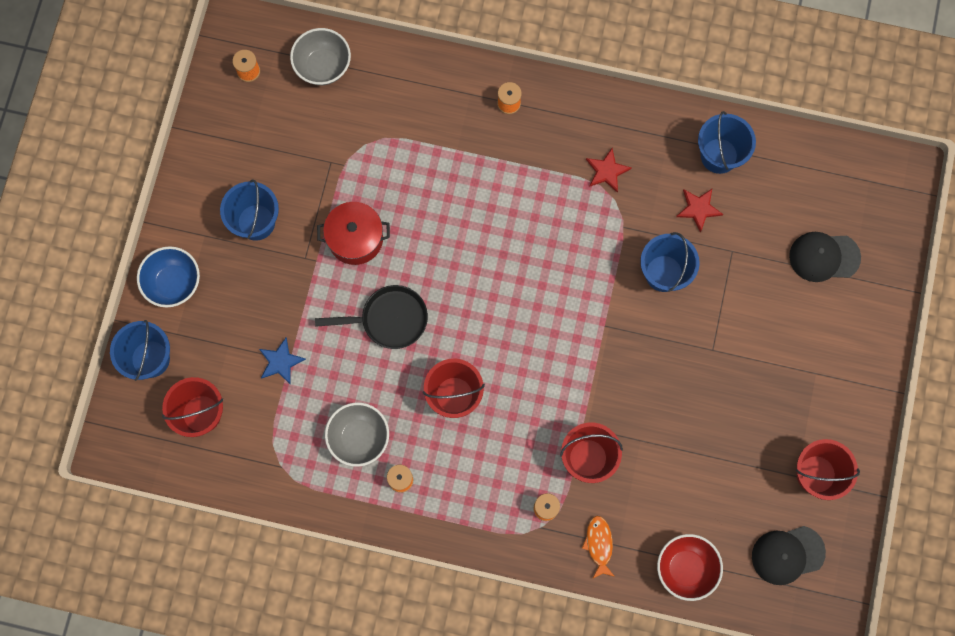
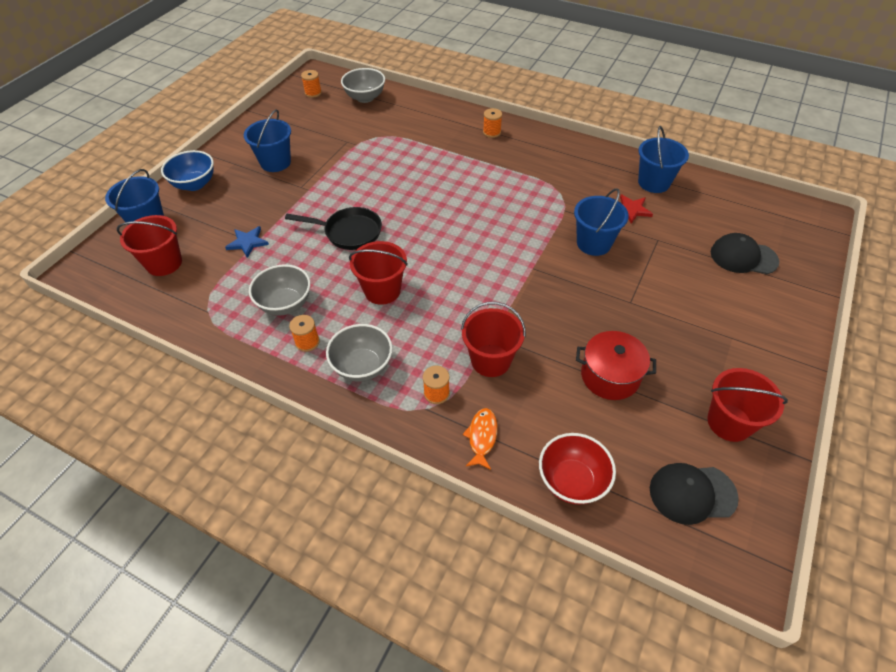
camera: 15 degrees right, 25 degrees down
red pot [317,202,390,265] -> red pot moved to [576,331,656,400]
red star [586,148,632,193] -> none
none -> grey bowl [326,324,393,382]

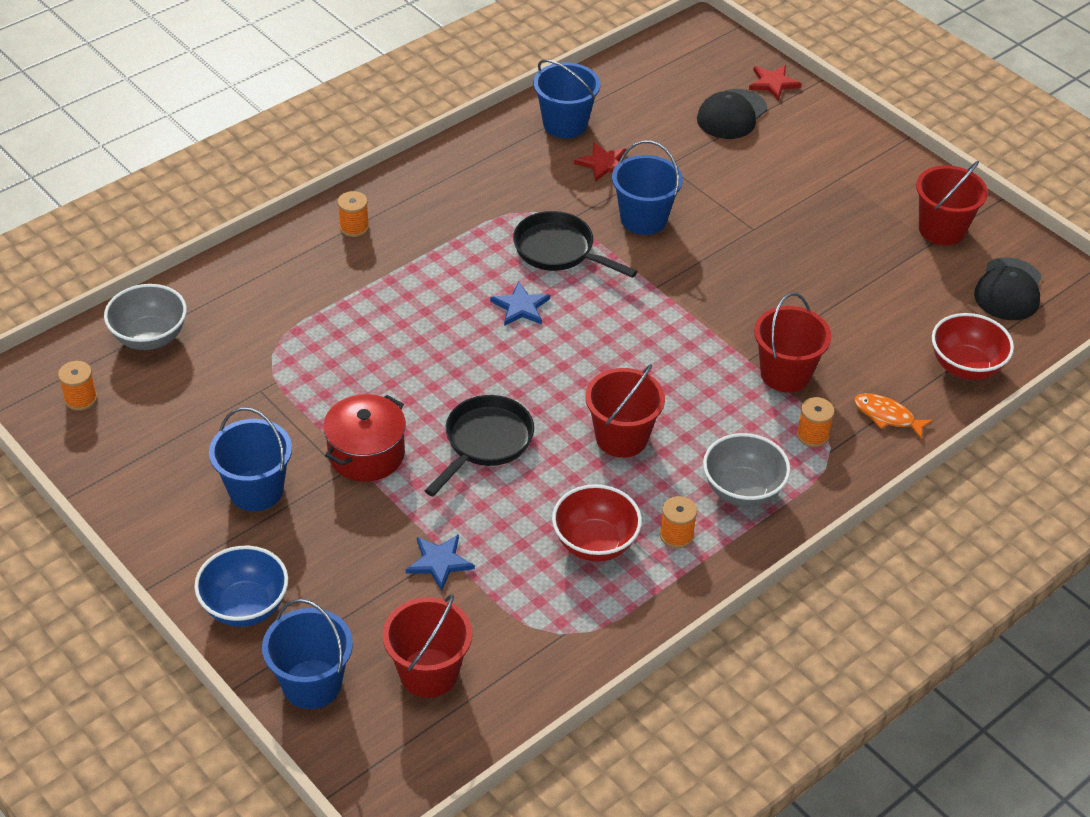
camera: 70 degrees left, 5 degrees down
grey bowl [249,264,311,316] -> red bowl [552,484,642,562]
red pot [576,331,656,400] -> red pot moved to [323,394,406,482]
none -> blue star [490,281,550,326]
none -> black pan [513,211,638,278]
none -> red star [749,65,802,101]

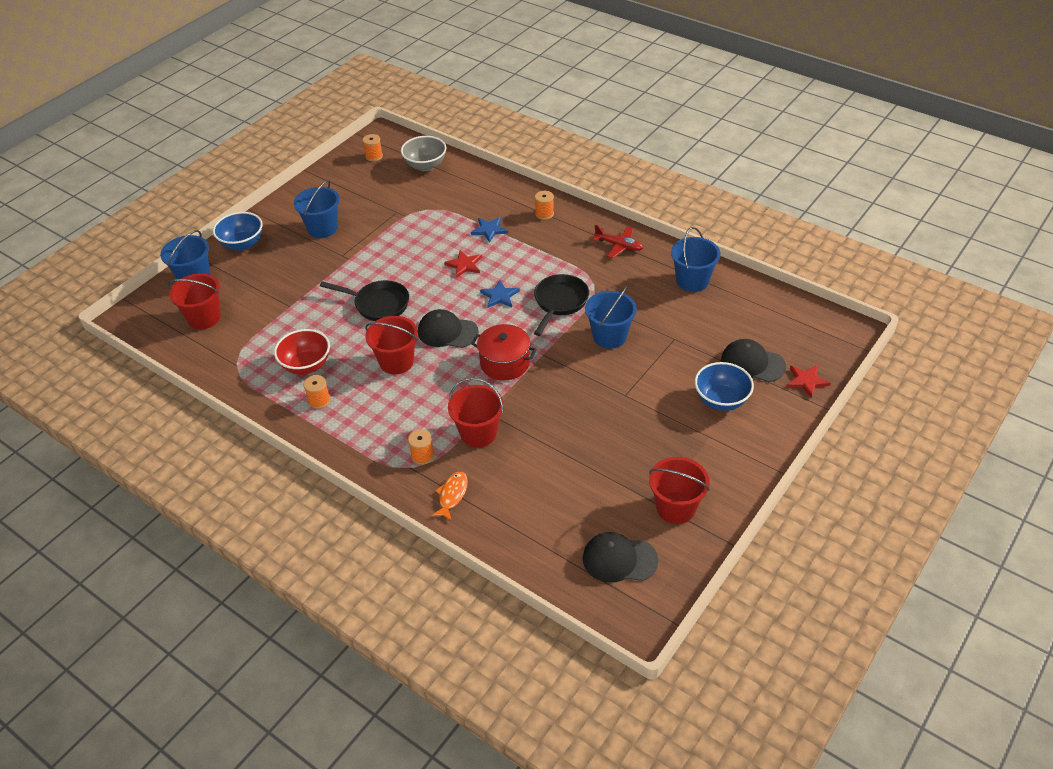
camera: 80 degrees right, 0 degrees up
red pot [323,394,406,482] -> red pot moved to [471,324,537,381]
blue star [406,534,475,591] -> blue star moved to [471,217,508,243]
red star [574,142,626,182] -> red star moved to [444,250,482,278]
grey bowl [703,433,791,507] -> none
red bowl [932,313,1014,380] -> none
none -> black cap [418,309,479,348]
none -> red plane [593,225,643,258]
none -> blue bowl [695,362,754,411]

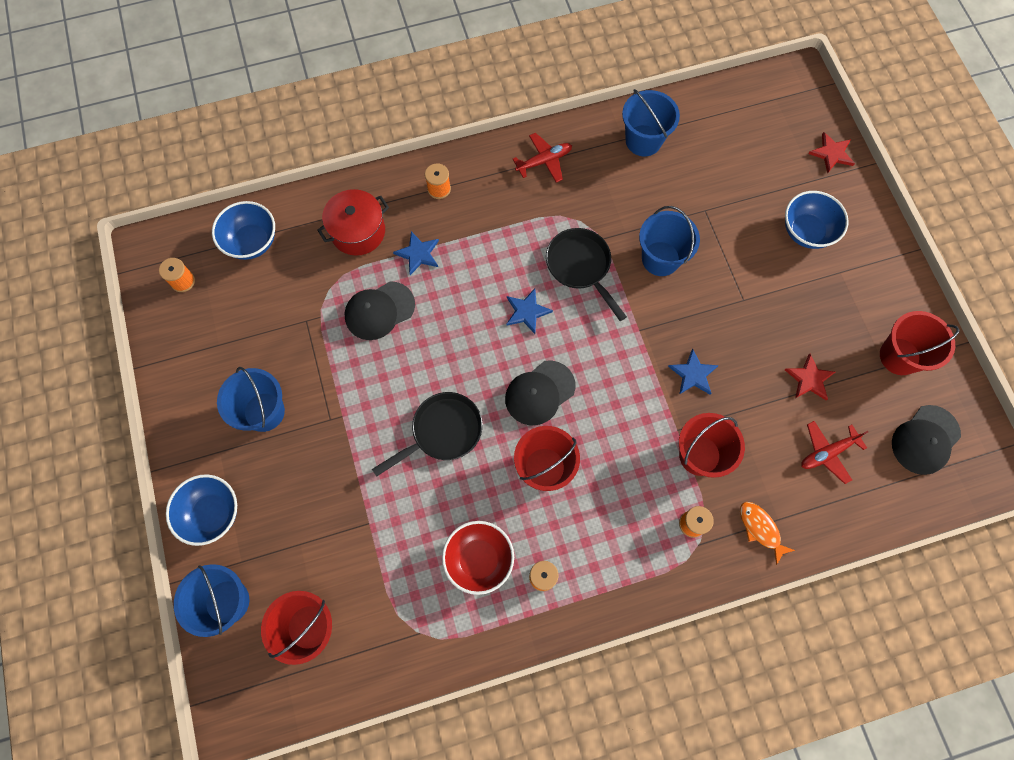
camera: 55 degrees left, 25 degrees up
grey bowl [401,136,446,171] -> blue bowl [212,201,275,260]
red star [444,250,482,278] -> red star moved to [785,354,835,401]
red pot [471,324,537,381] -> red pot moved to [317,189,389,256]
black cap [721,339,786,382] -> black cap moved to [344,281,415,340]
none -> blue star [668,349,719,395]
none -> red plane [801,421,868,484]

